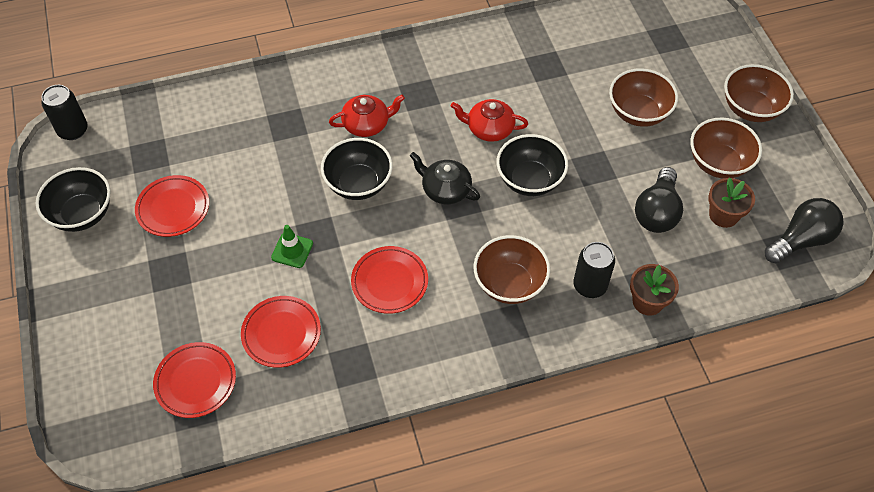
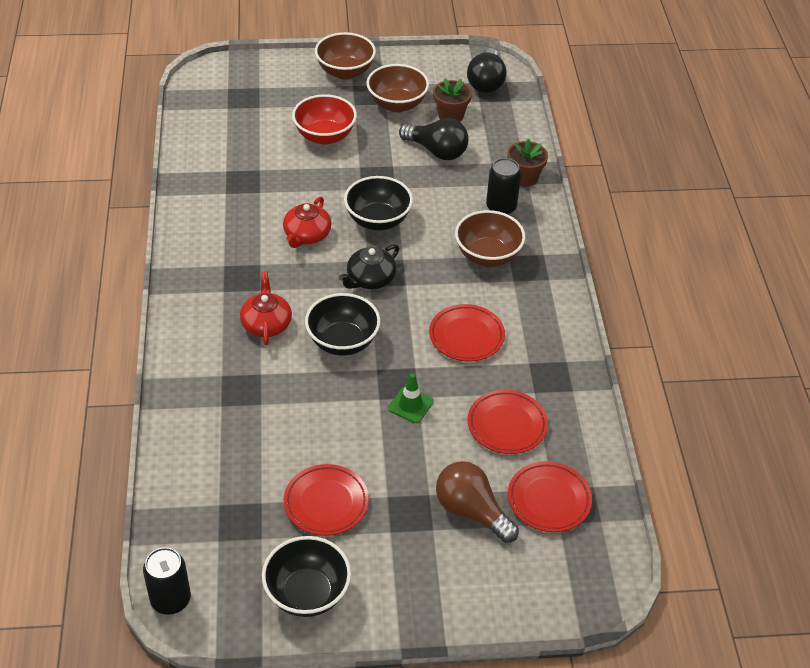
camera: 80 degrees left, 10 degrees down
brown bowl [609,68,678,127] -> red bowl [292,94,357,145]
black light bulb [765,198,844,263] -> black light bulb turned 150 degrees counterclockwise [467,48,507,93]
none -> brown light bulb [436,461,519,543]

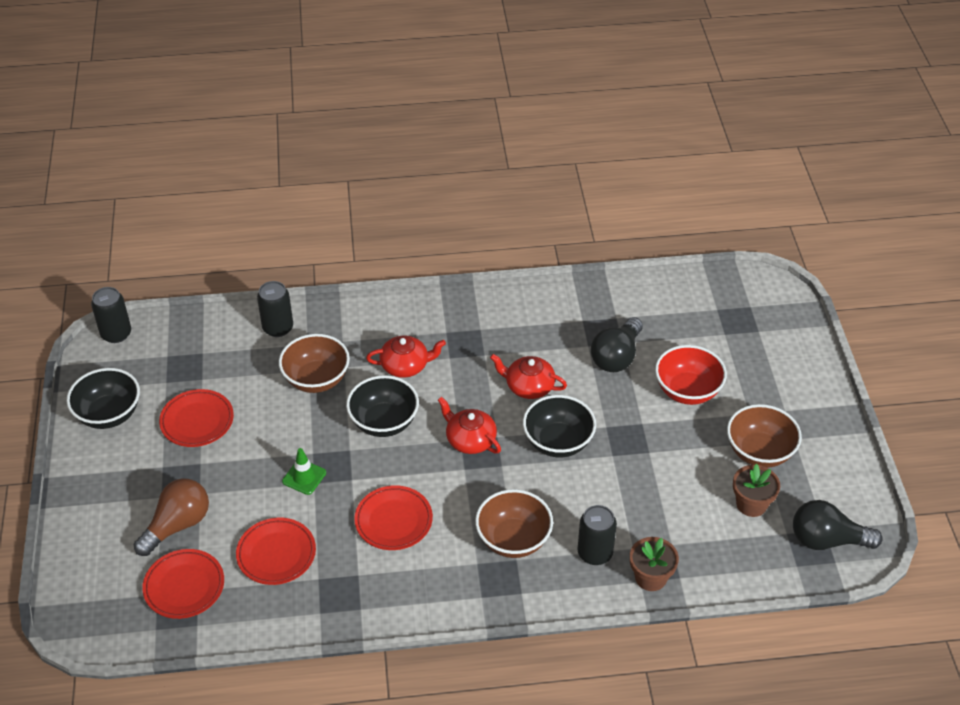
camera: 90 degrees right, 0 degrees up
brown bowl [315,32,376,80] -> brown bowl moved to [279,334,350,393]
black teapot [339,244,399,289] -> red teapot [438,397,501,454]
black light bulb [399,118,469,160] -> black light bulb moved to [591,317,643,372]
none -> black can [257,281,293,337]

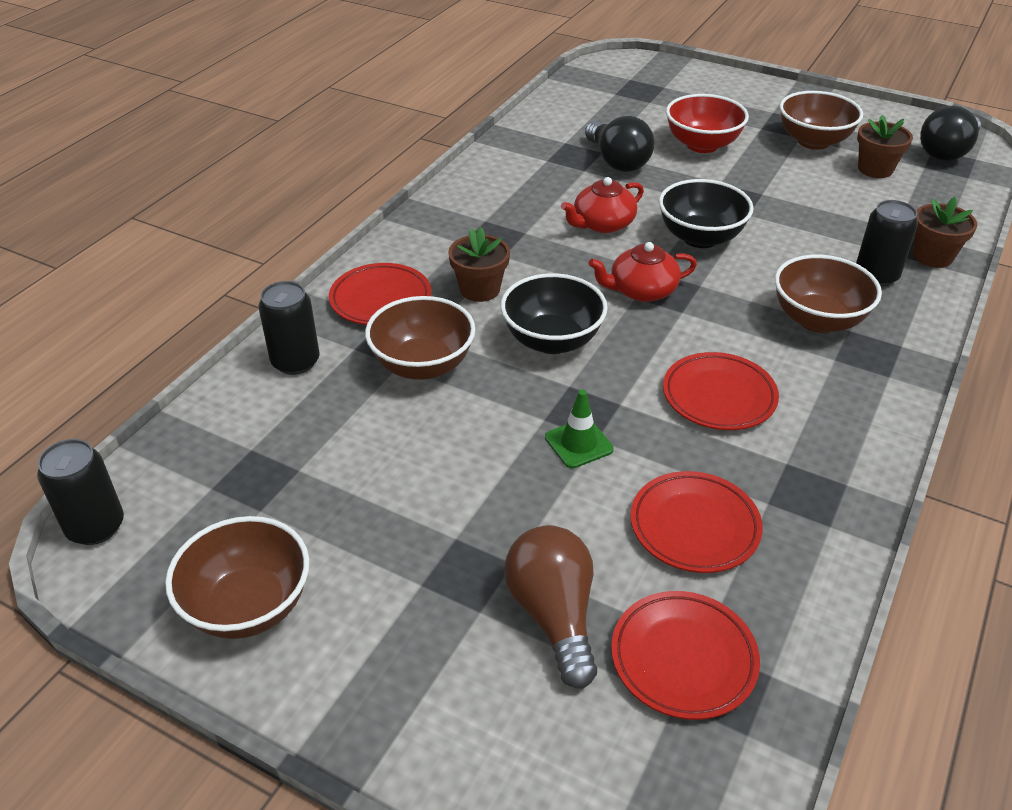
camera: 55 degrees left, 5 degrees down
black bowl [67,368,140,429] -> brown bowl [165,516,309,639]
red plate [159,389,234,447] -> red plate moved to [329,263,431,325]
red teapot [366,336,446,378] -> brown flower pot [448,227,510,302]

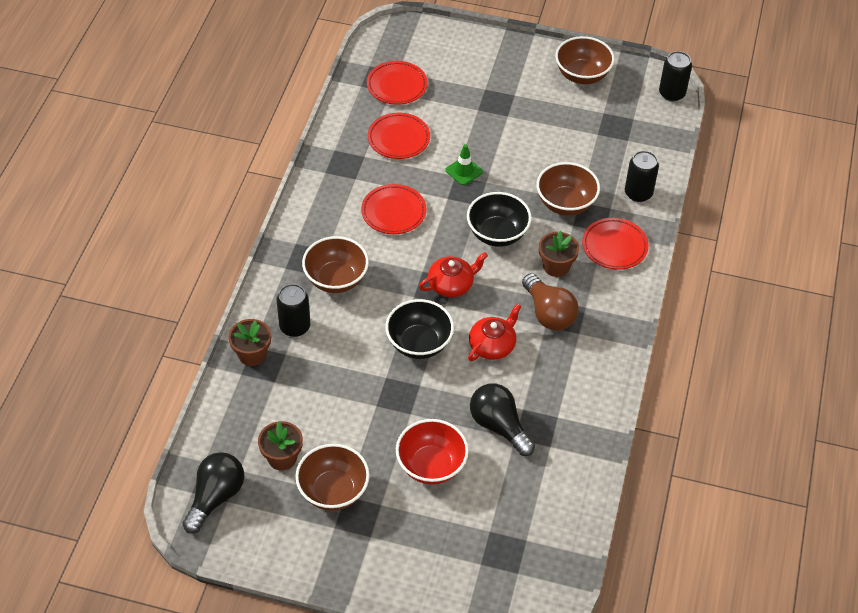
camera: 165 degrees right, 10 degrees up
brown light bulb [504,525,597,689] -> brown light bulb moved to [522,273,578,330]

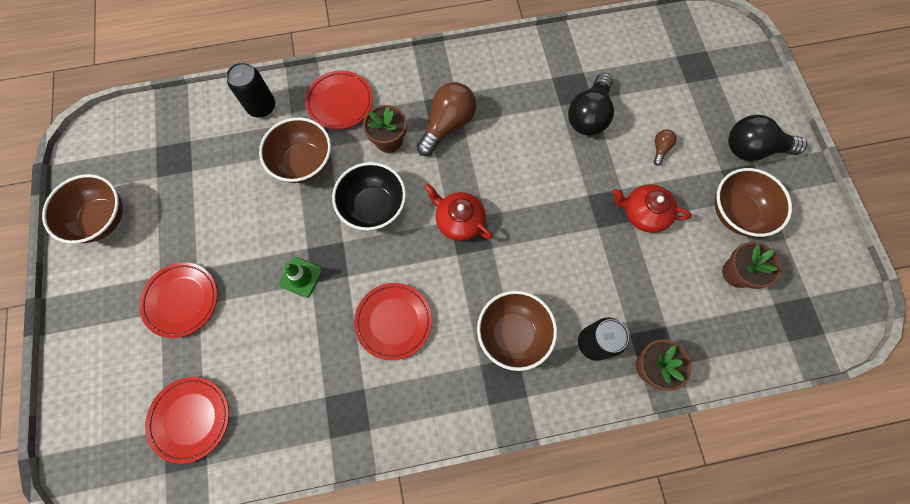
camera: 115 degrees left, 20 degrees up
black light bulb [182,452,244,534] -> black light bulb moved to [728,115,807,161]
red plate [368,113,430,159] -> red plate moved to [139,262,218,338]
black bowl [385,299,454,359] -> none
red bowl [396,419,469,484] -> brown light bulb [654,129,677,166]
red teapot [468,304,521,361] -> red teapot moved to [612,184,692,233]
black can [659,51,692,101] -> none

